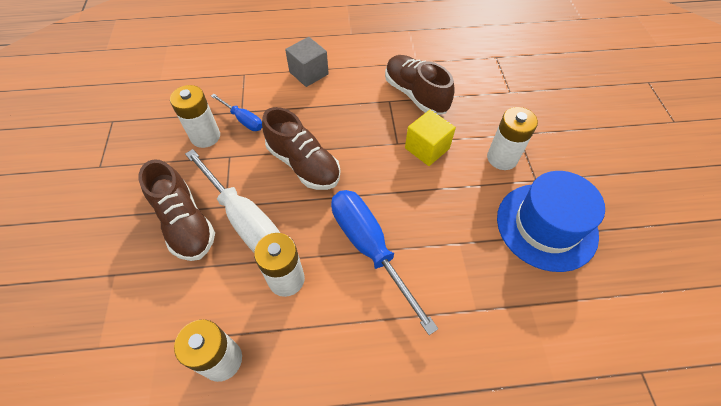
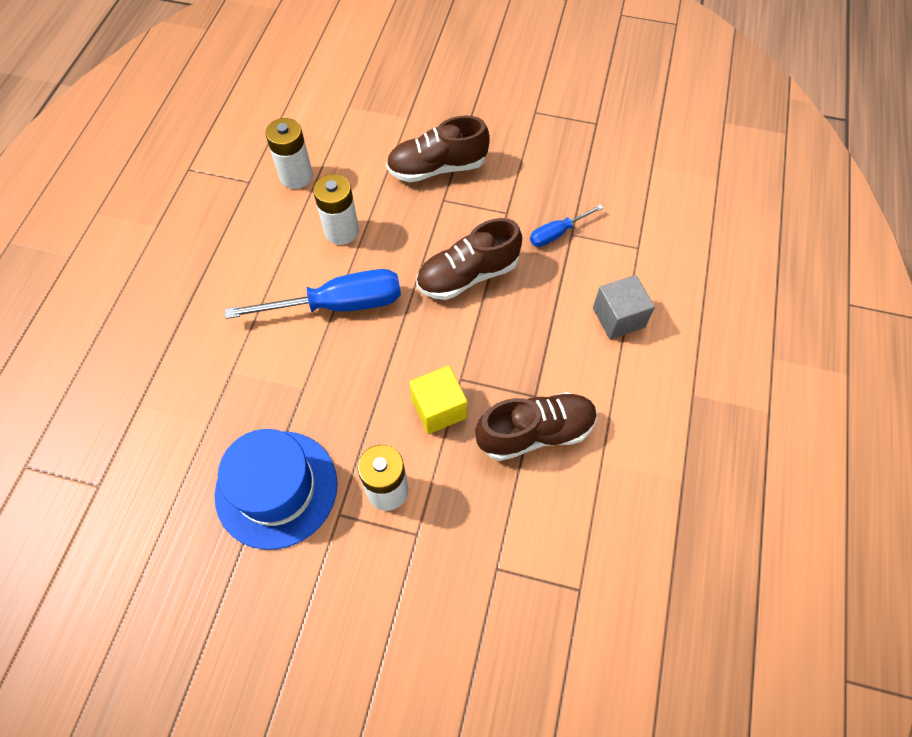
camera: 110 degrees right, 5 degrees up
white battery [170,85,220,148] -> none
white screwdriver [185,149,280,252] -> none

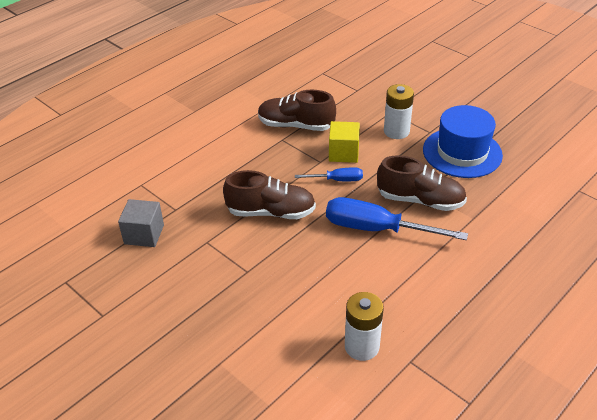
camera: 150 degrees left, 20 degrees down
white battery [313,174,359,245] -> none
brown shoe [386,116,489,182] -> brown shoe moved to [377,155,467,211]
blue screwdriver [530,204,603,247] -> blue screwdriver moved to [295,167,363,181]
grey cube [593,275,655,339] -> grey cube moved to [118,199,164,247]

